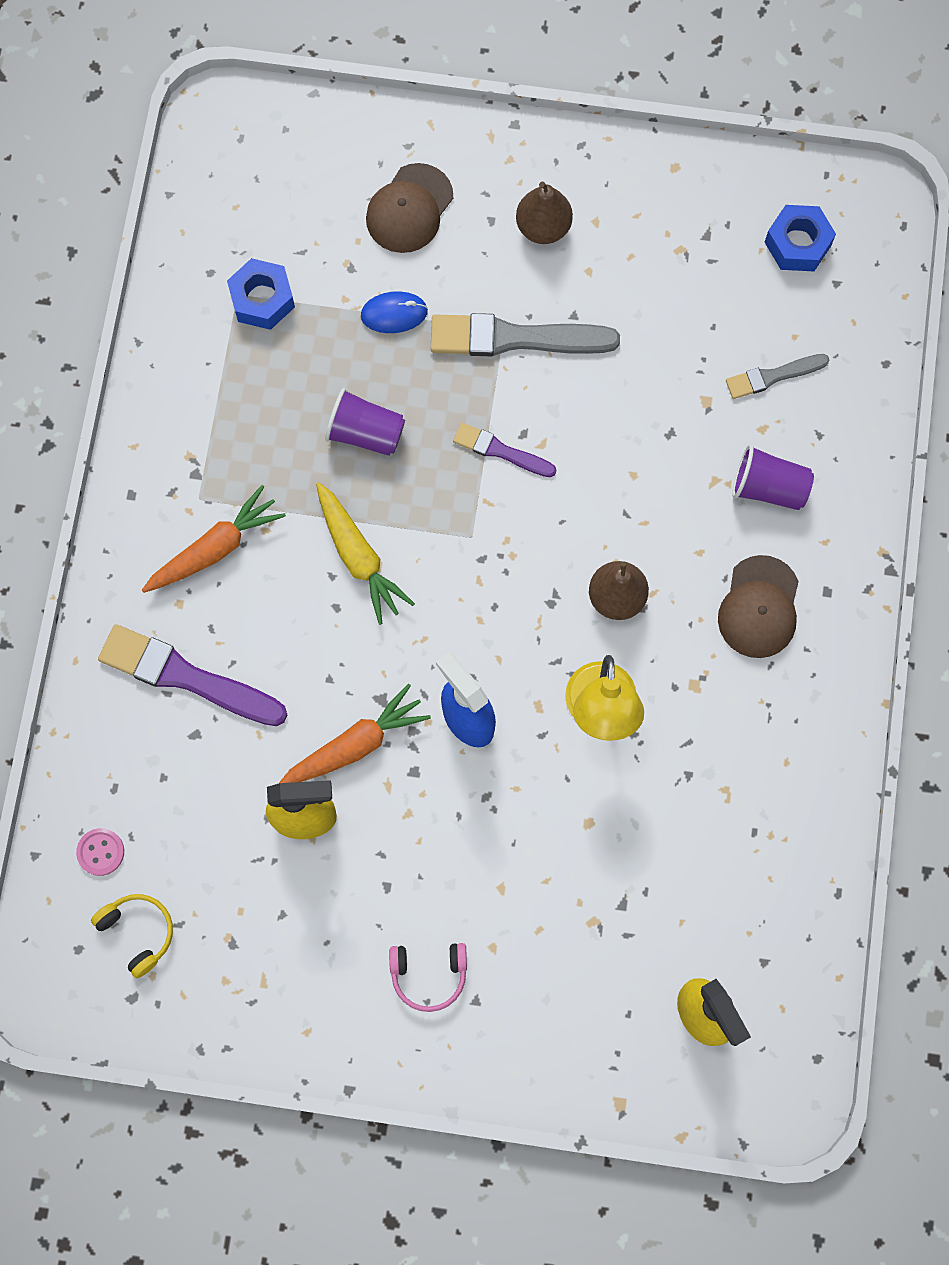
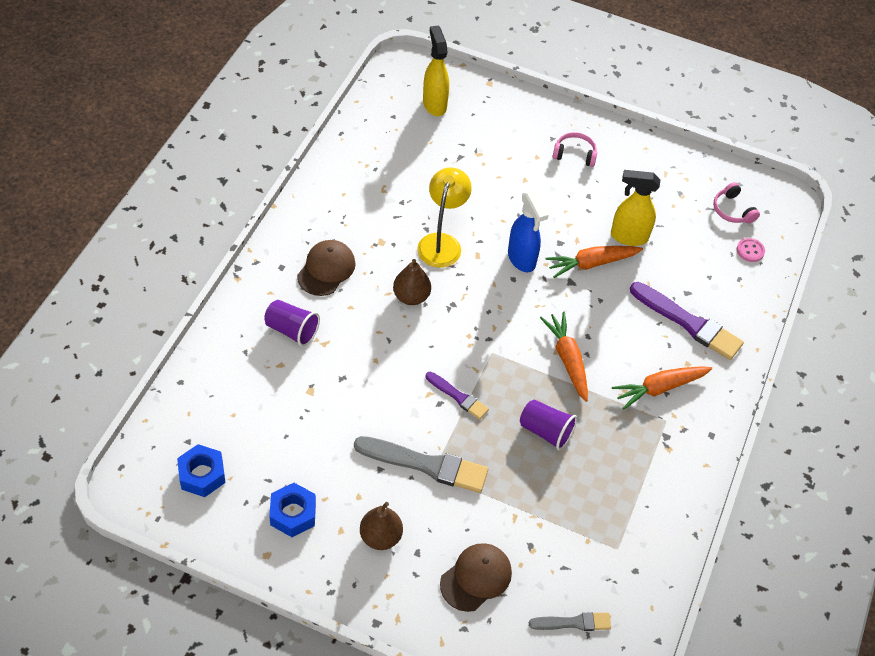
camera: 170 degrees left, 20 degrees down
yellow headphones [91,894,173,978] -> pink headphones [713,182,760,224]
blue nut [227,258,295,330] -> blue nut moved to [269,483,316,537]
yellow carrot [316,482,415,625] -> orange carrot [540,312,588,402]
blue mouse [361,291,428,333] -> none
grey brush [726,354,829,399] -> grey brush moved to [529,612,611,631]

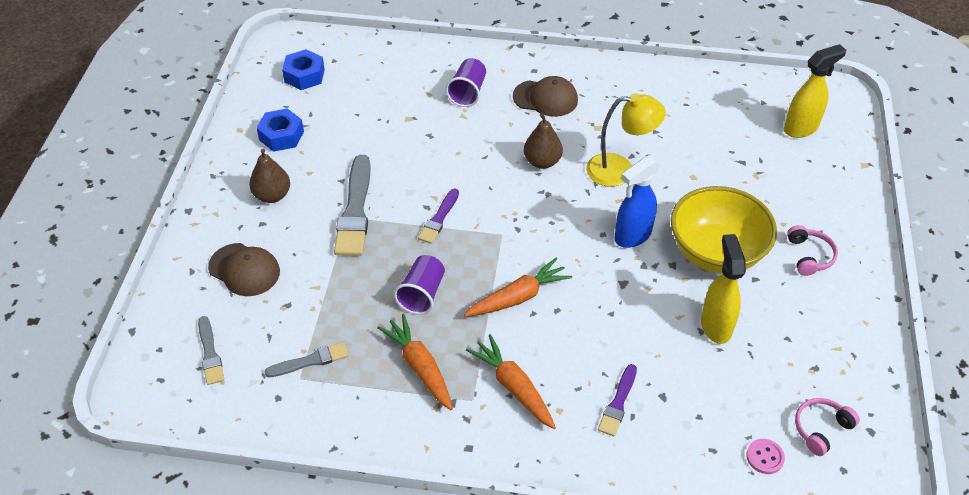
camera: 80 degrees right, 5 degrees down
orange carrot [545,246,643,278] -> orange carrot moved to [377,314,453,410]
purple brush [630,282,744,360] -> purple brush [598,364,637,436], size x0.56
none -> grey brush [265,342,349,377]
none -> yellow bowl [671,186,777,274]

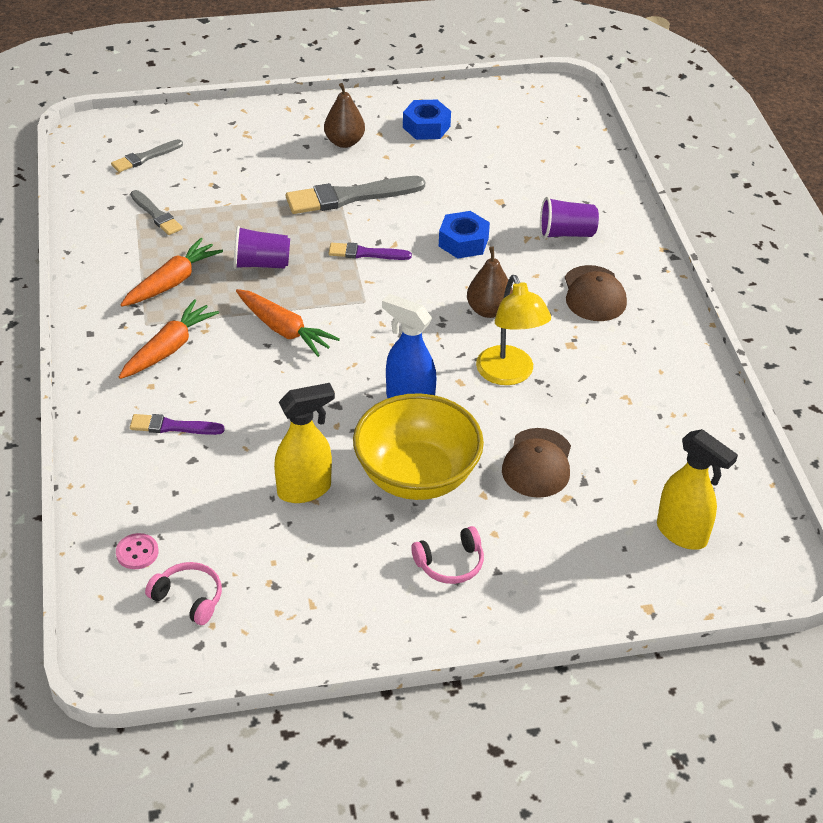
camera: 70 degrees right, 5 degrees down
brown cap [208,243,280,296] -> brown cap moved to [502,428,571,498]
blue nut [282,49,325,90] -> blue nut moved to [439,211,490,258]

